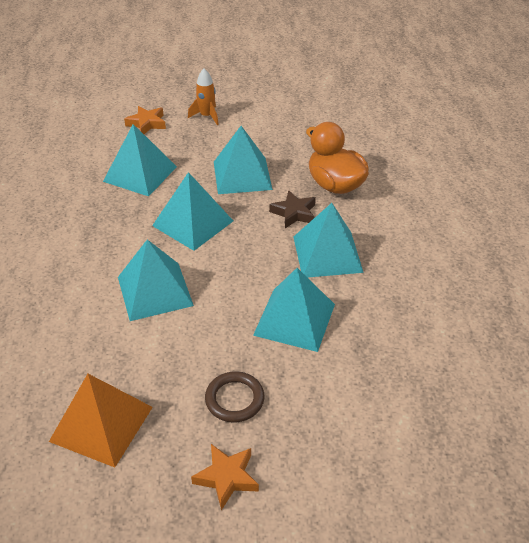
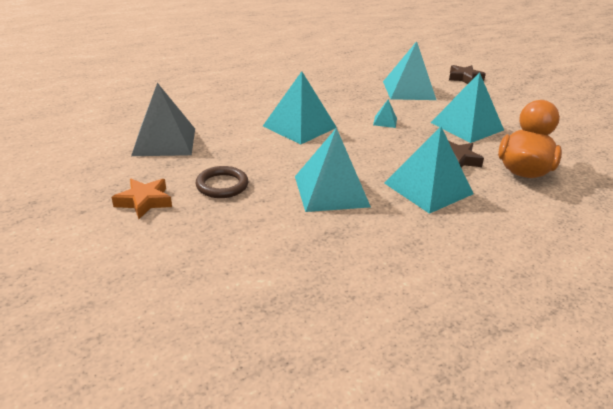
camera: 60 degrees right, 10 degrees down
orange pyramid [49,374,153,468] -> grey pyramid [131,83,195,156]
orange star [124,106,166,134] -> brown star [449,65,486,84]
turquoise pyramid [152,172,233,251] -> turquoise pyramid [373,99,397,128], size x0.44
orange rocket [188,69,219,125] -> none

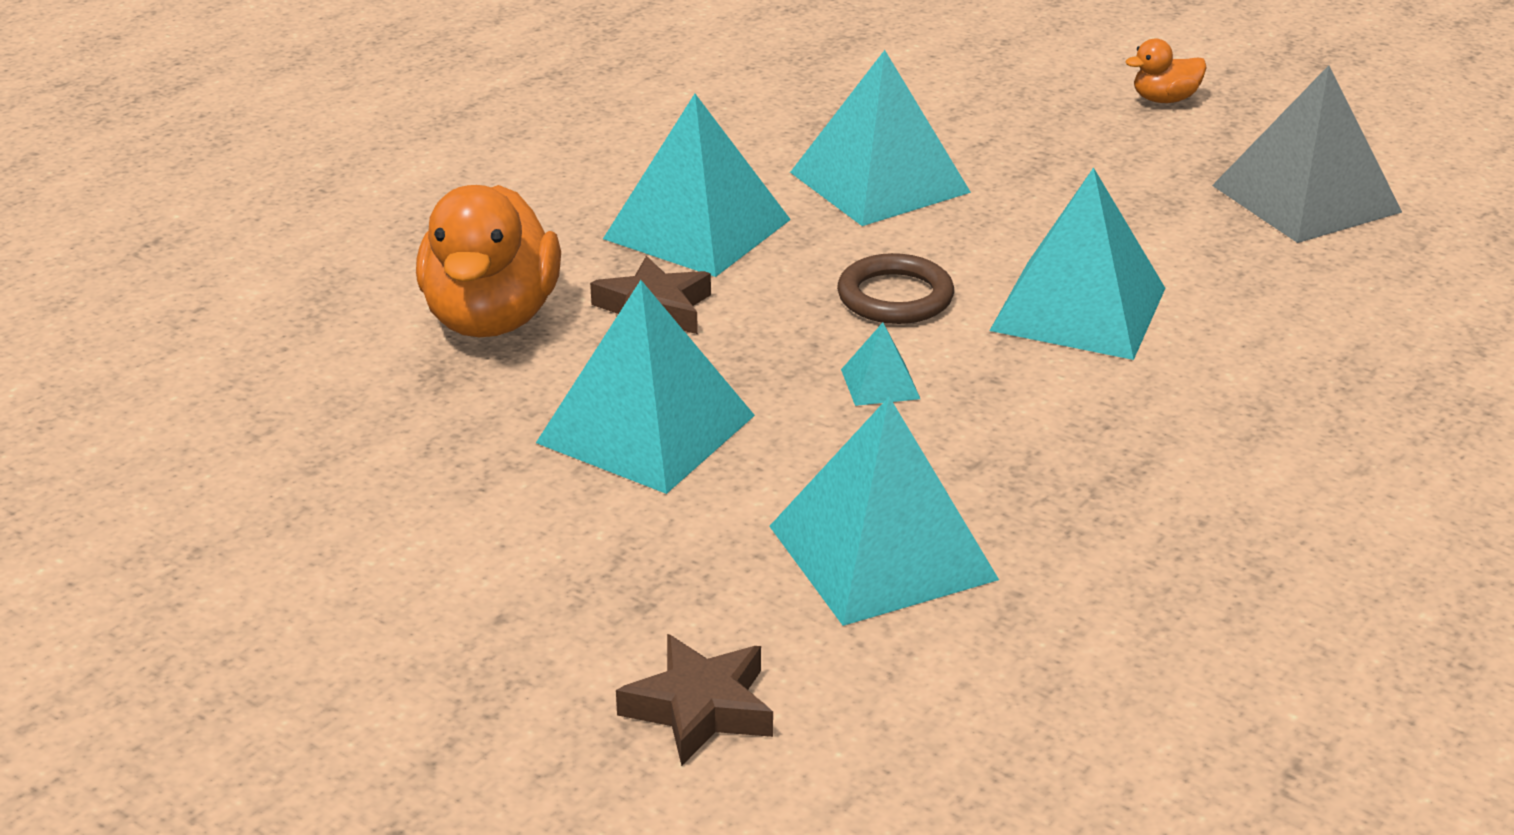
camera: 160 degrees right, 0 degrees up
orange star [112,179,172,219] -> orange duck [1125,38,1207,103]
brown ring [196,166,248,198] -> brown ring moved to [837,253,954,324]

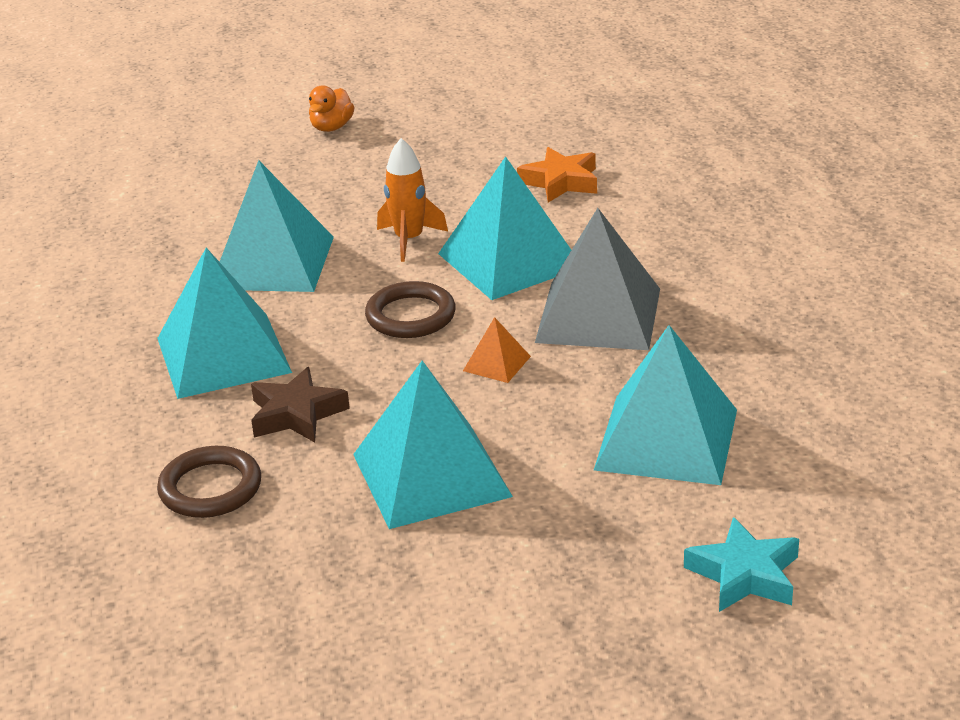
camera: 50 degrees left, 0 degrees up
orange duck [416,185,561,337] -> brown ring [157,446,261,518]
brown star [616,634,773,766] -> turquoise star [684,517,799,612]
turquoise pyramid [841,322,920,406] -> orange pyramid [463,317,531,383]
grey pyramid [1212,65,1402,243] -> grey pyramid moved to [535,208,660,350]
none -> orange rocket [377,138,448,262]
none -> orange star [517,147,597,203]

